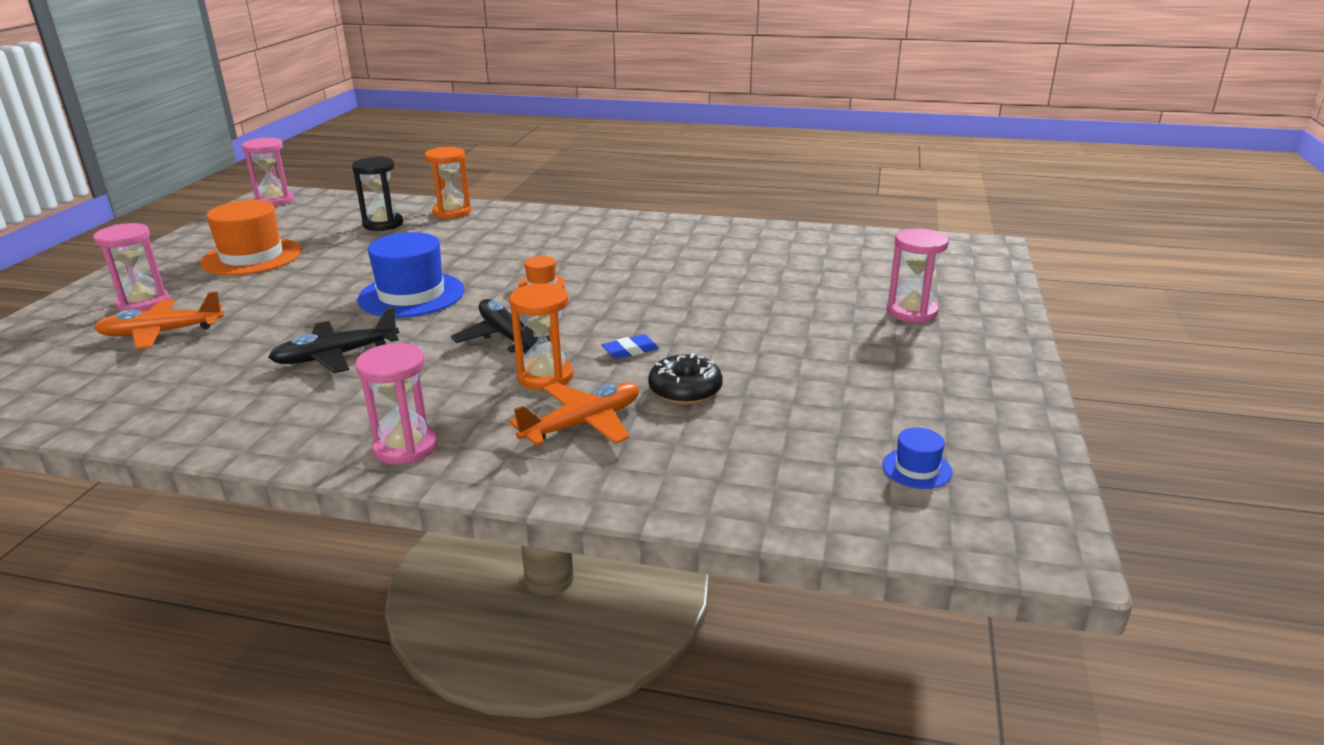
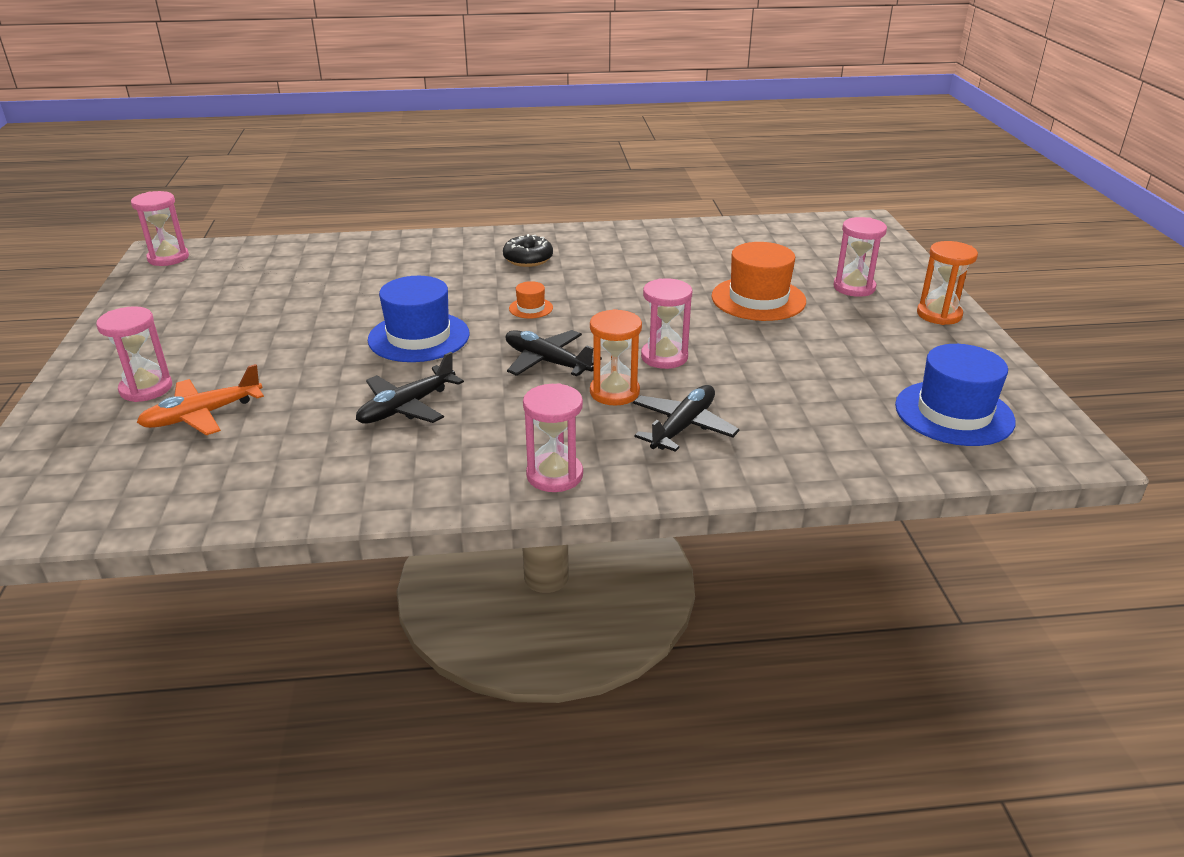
camera: 20 degrees left, 5 degrees up
orange hat [200,200,302,276] -> orange hat moved to [712,242,806,321]
black hourglass [352,157,403,231] -> none
orange hourglass [425,147,471,219] -> orange hourglass moved to [917,241,978,325]
orange plane [509,382,639,446] -> black plane [633,385,740,452]
blue eraser [602,334,659,359] -> pink hourglass [641,278,692,369]
black donut [648,353,723,405] -> black donut moved to [503,234,553,267]
blue hat [882,427,952,489] -> blue hat [895,344,1016,446], size x2.17

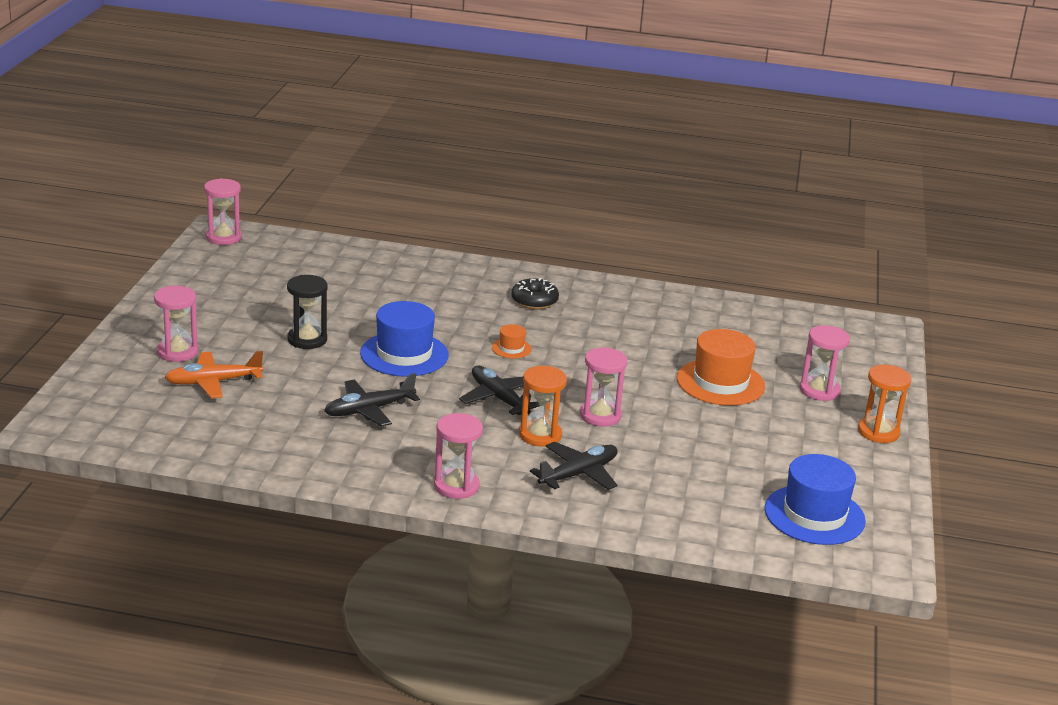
camera: 15 degrees right, 5 degrees down
none -> black hourglass [287,275,328,349]

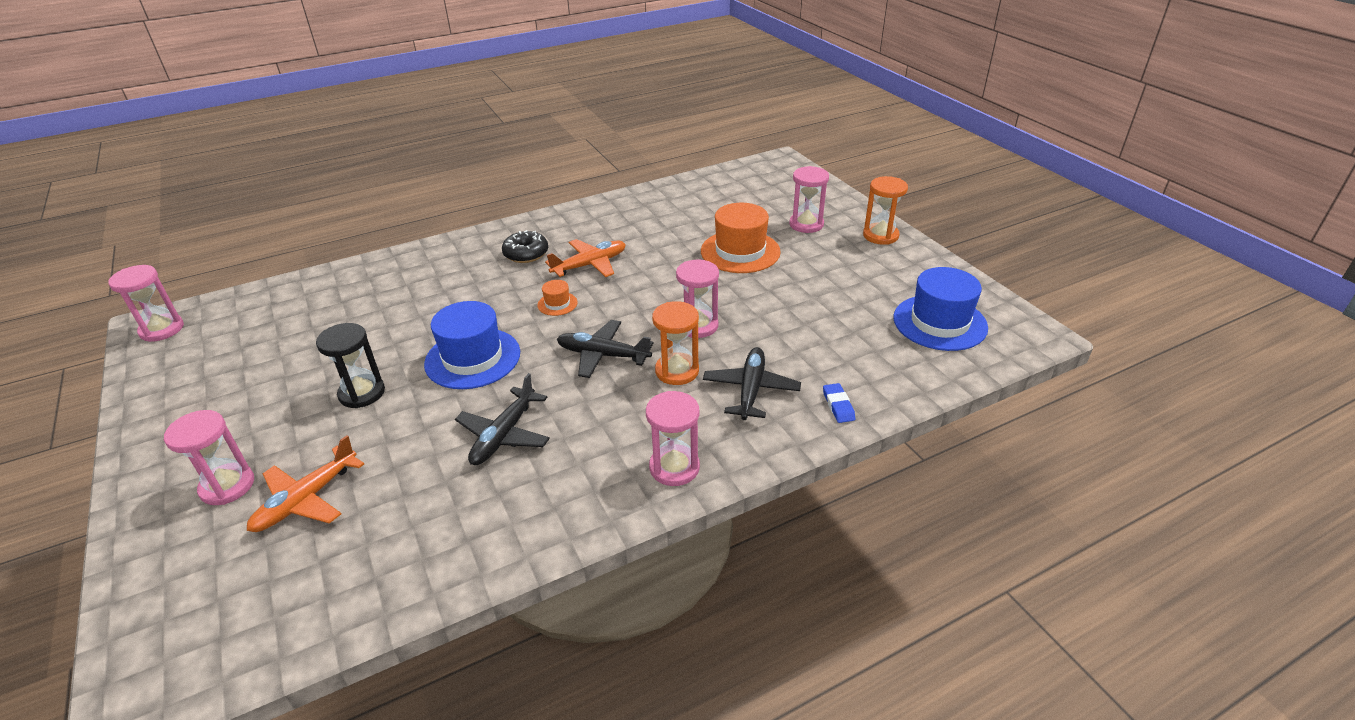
camera: 35 degrees left, 10 degrees up
none -> orange plane [545,239,626,277]
none -> blue eraser [823,383,855,423]

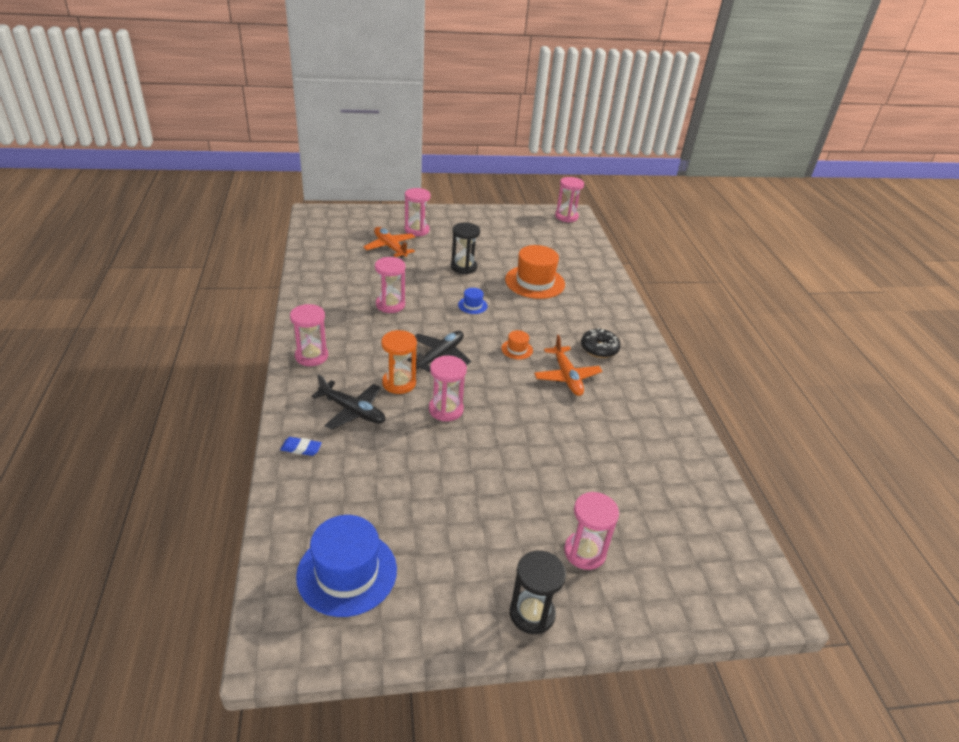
camera: 105 degrees right, 0 degrees up
blue hat [424,301,520,389] -> blue hat [458,288,488,314], size x0.46
black plane [455,373,550,465] -> pink hourglass [375,257,406,313]
orange hat [701,203,781,273] -> orange hat moved to [505,245,565,299]
orange hourglass [863,176,908,245] -> black hourglass [510,550,566,634]

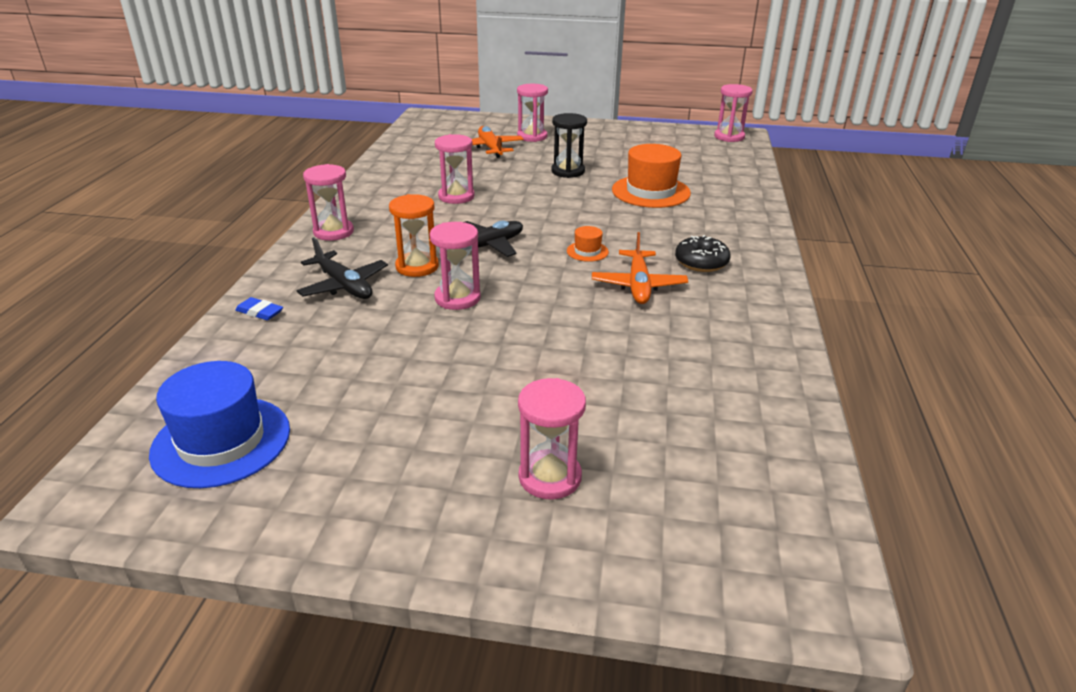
camera: 20 degrees right, 5 degrees down
blue hat [458,288,488,314] -> none
black hourglass [510,550,566,634] -> none

